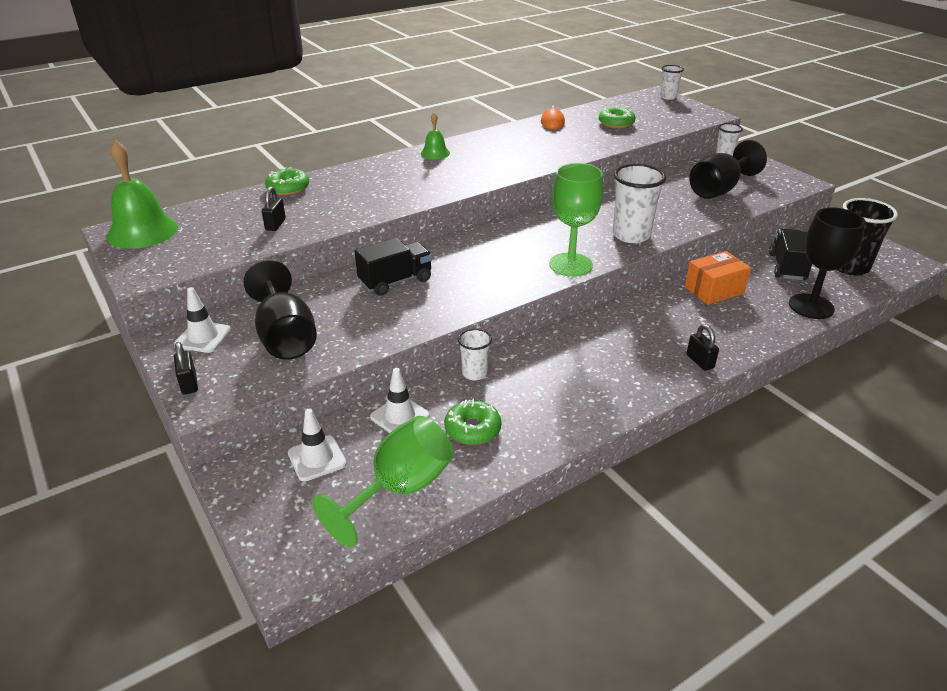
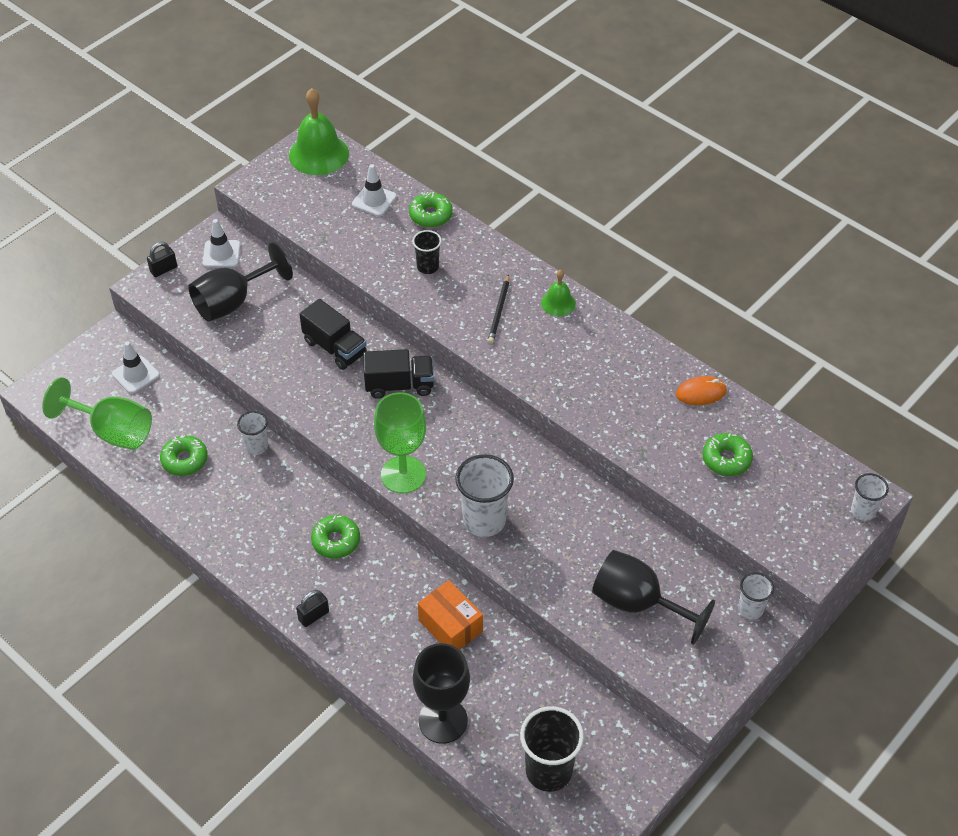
camera: 75 degrees right, 15 degrees up
black padlock [262,187,286,231] -> none
white traffic cone [370,368,430,433] -> white traffic cone moved to [352,164,397,217]
black truck [769,228,812,280] -> black truck moved to [363,349,434,399]
none -> green donut [311,515,360,558]
none -> black cup [412,230,442,274]
none -> black pencil [488,274,509,344]

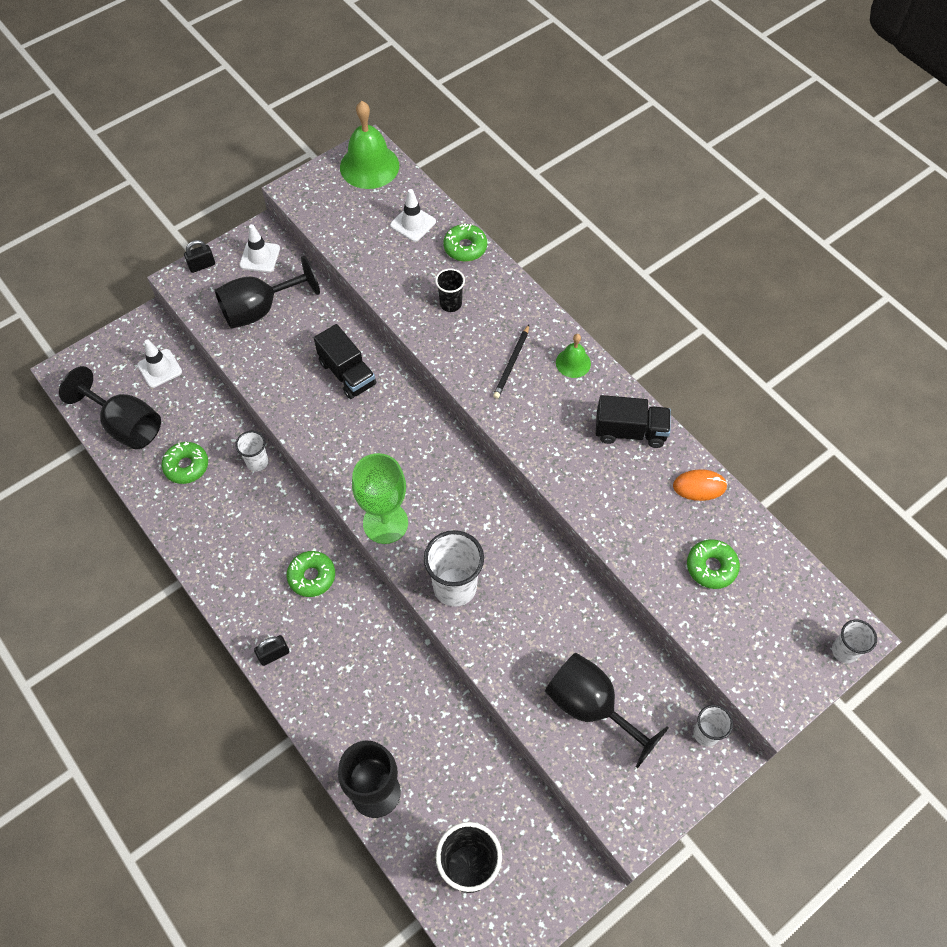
camera: 10 degrees right, 10 degrees up
green goblet [42,377,152,450] -> black goblet [59,366,161,449]
black truck [363,349,434,399] -> black truck moved to [596,395,671,448]
orange box [418,580,483,650] -> none

